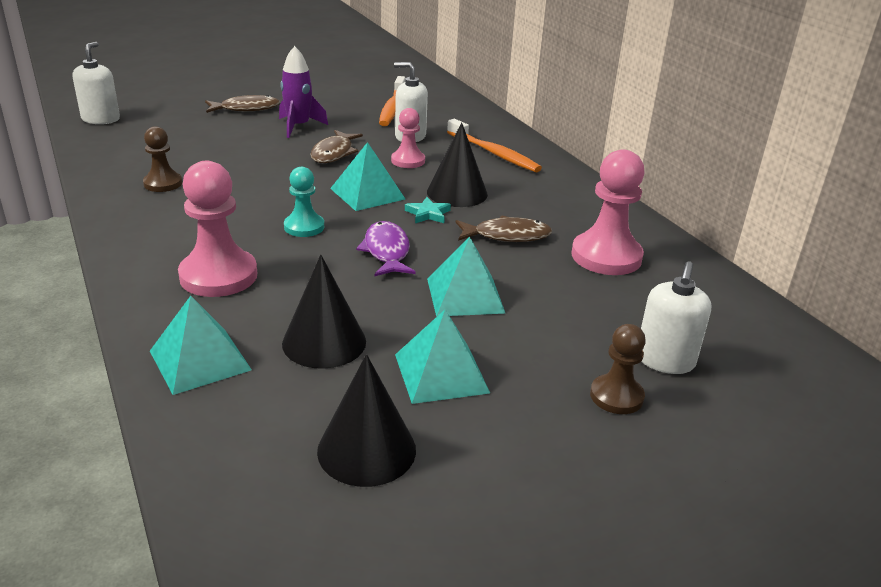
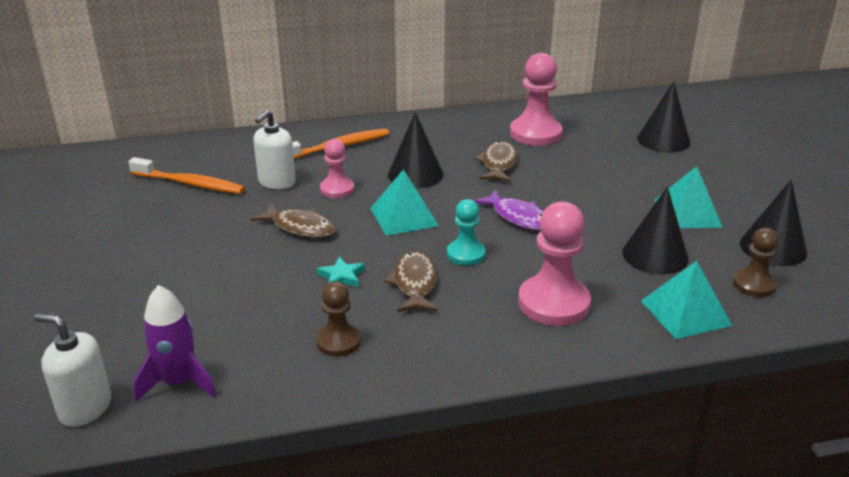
camera: 75 degrees left, 0 degrees up
brown fish [205,95,280,113] -> brown fish moved to [385,251,438,312]
purple rocket [279,46,328,138] -> purple rocket moved to [133,285,216,401]
purple fish [356,221,416,276] -> purple fish turned 135 degrees counterclockwise [473,190,543,230]
turquoise star [405,197,451,223] -> turquoise star moved to [317,257,365,287]
turquoise pyramid [427,237,506,317] -> none
brown pawn [590,324,646,414] -> brown pawn moved to [733,228,779,297]
white soap dispenser [641,261,711,374] -> black cone [637,81,690,152]

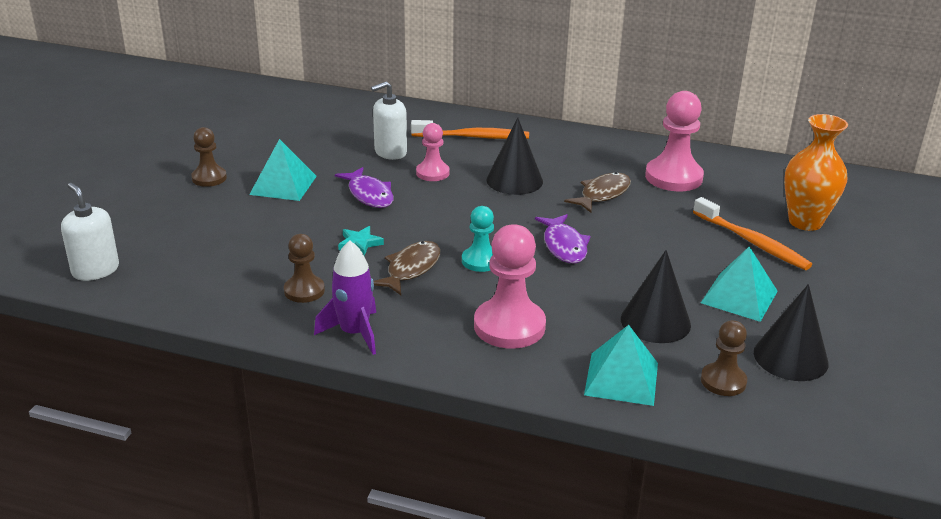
camera: 30 degrees right, 0 degrees up
orange toothbrush [128,157,245,194] -> orange toothbrush moved to [693,197,812,270]
purple rocket [133,285,216,401] -> purple rocket moved to [314,240,376,355]
brown fish [251,203,336,238] -> purple fish [335,167,394,208]
turquoise pyramid [370,169,439,236] -> turquoise pyramid moved to [249,139,317,201]
black cone [637,81,690,152] -> orange vase [784,114,848,231]
none -> brown pawn [191,127,227,187]

